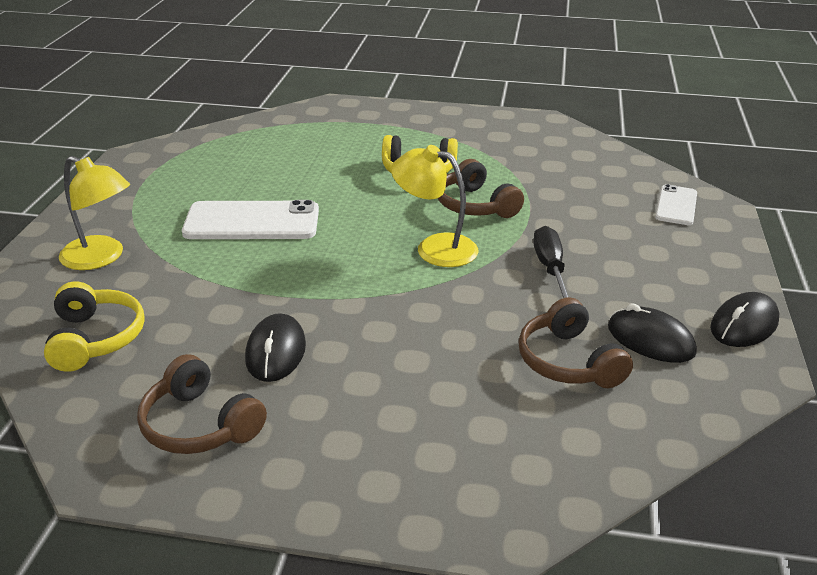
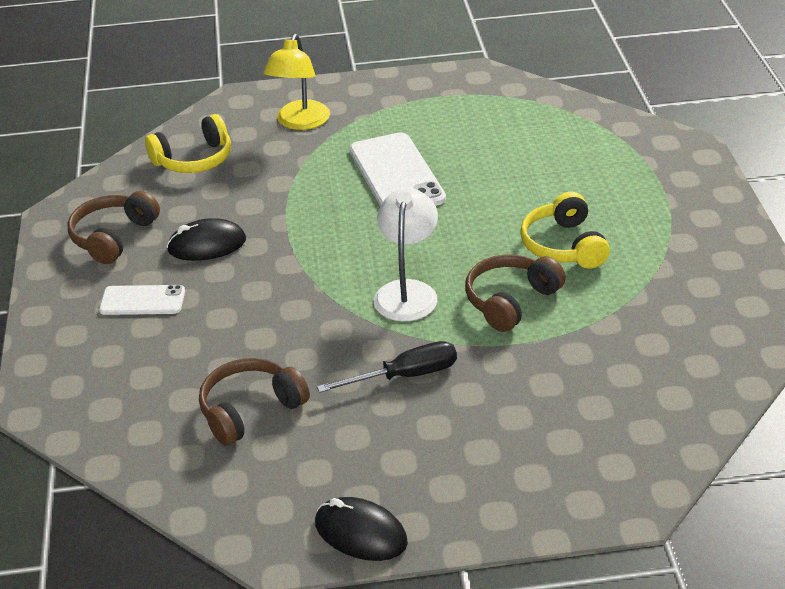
camera: 75 degrees right, 5 degrees up
yellow lamp [391,145,478,267] -> white lamp [374,188,438,321]
black mouse [608,303,697,363] -> none
white phone [655,184,697,225] -> white phone moved to [99,285,185,315]

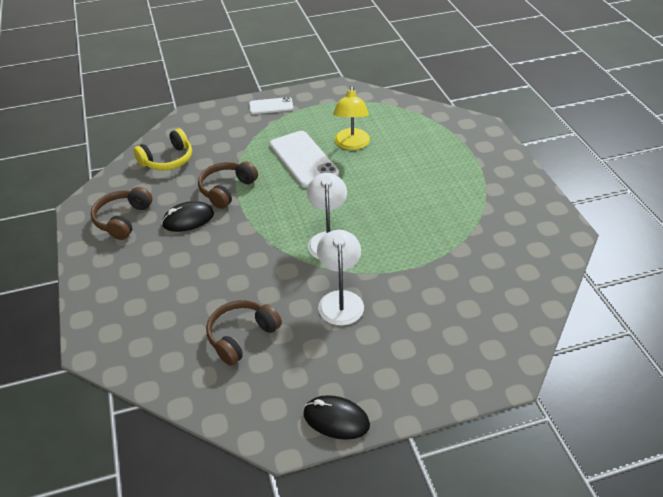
camera: 10 degrees left, 5 degrees up
white phone [99,285,185,315] -> white phone moved to [249,97,293,114]
yellow lamp [263,34,330,130] -> yellow lamp moved to [333,86,370,150]
black screwdriver [317,341,457,393] -> white lamp [317,230,364,326]
brown headphones [465,255,566,332] -> brown headphones moved to [198,161,258,209]
yellow headphones [520,192,610,269] -> none

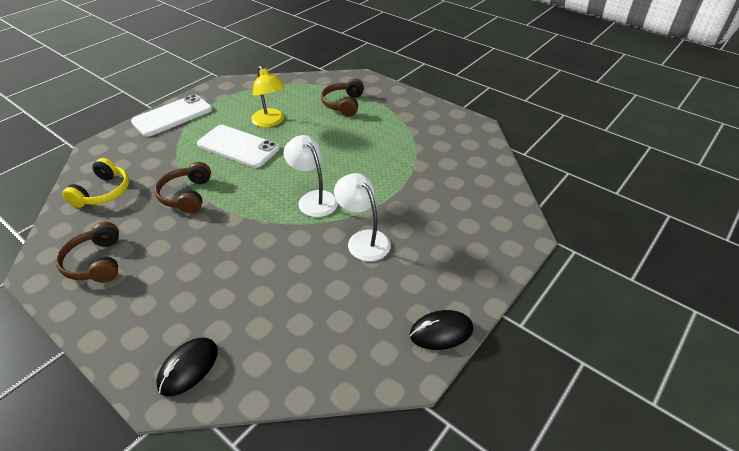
camera: 35 degrees left, 0 degrees up
black mouse [162,201,214,232] -> black mouse moved to [156,338,218,396]
brown headphones [206,300,282,366] -> brown headphones moved to [321,78,364,117]
white phone [249,97,293,114] -> white phone [131,94,212,137], size x1.75

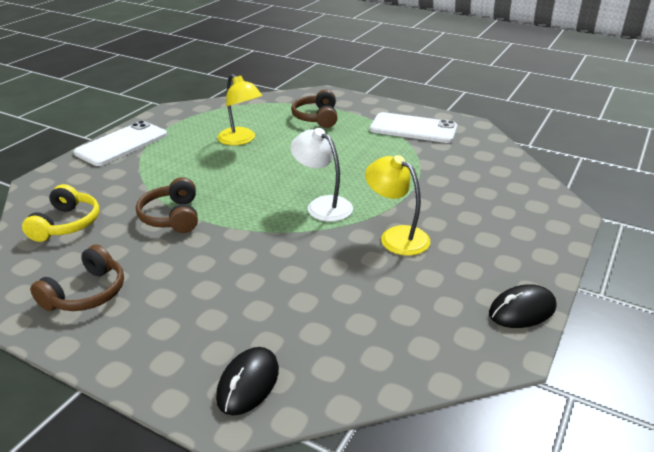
camera: 10 degrees left, 10 degrees down
brown headphones [56,222,119,282] -> brown headphones turned 120 degrees counterclockwise [30,244,124,311]
white phone [197,125,280,168] -> white phone moved to [370,112,458,143]
white lamp [334,173,391,261] -> yellow lamp [365,155,430,256]

